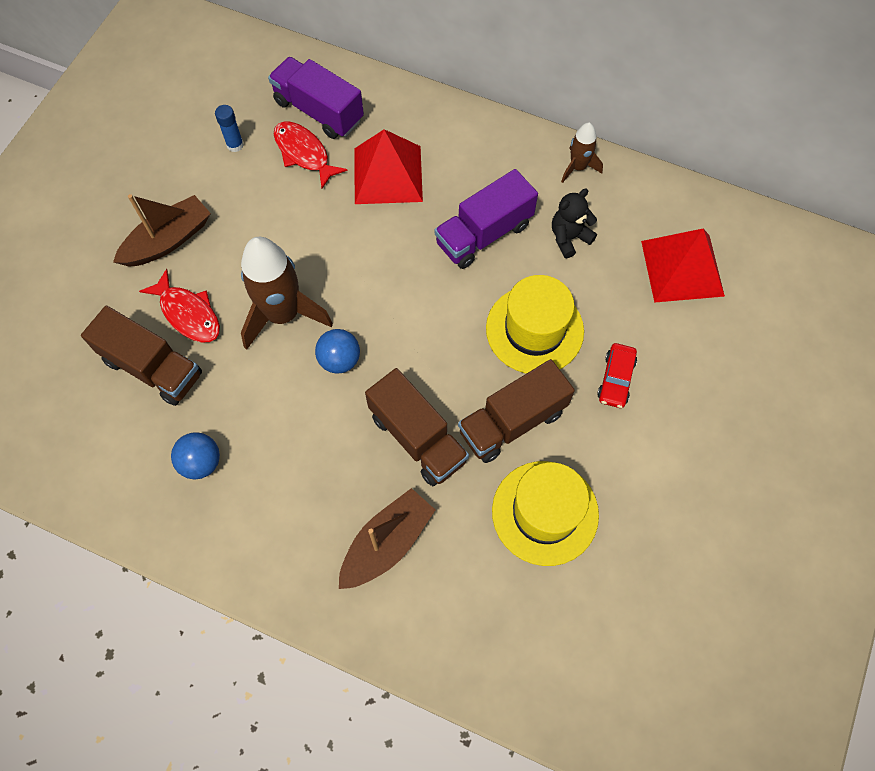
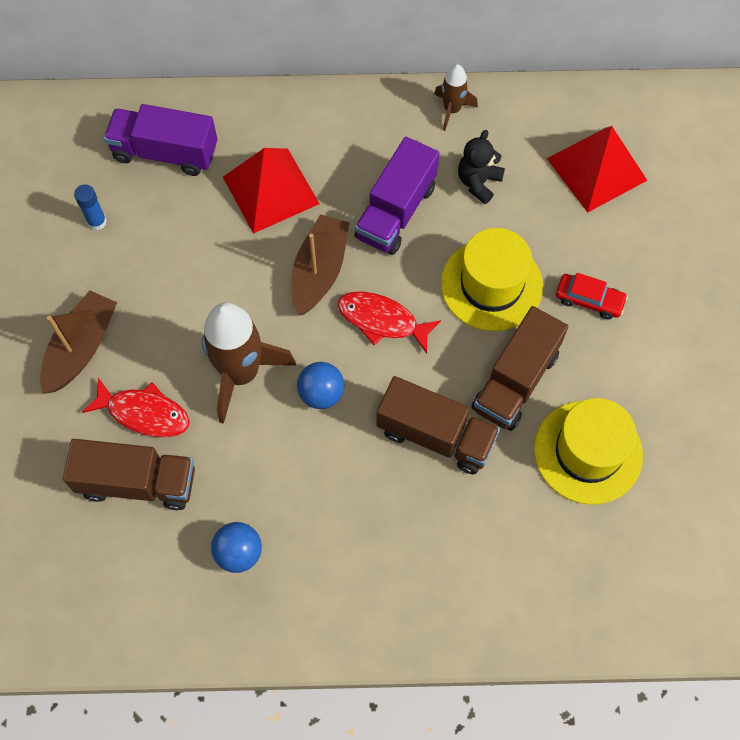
camera: 25 degrees left, 0 degrees up
red fish [274,121,348,188] -> red fish moved to [338,292,441,353]
brown boat [339,488,435,589] -> brown boat moved to [291,214,350,315]
red car [597,343,637,408] -> red car turned 60 degrees counterclockwise [556,273,628,319]

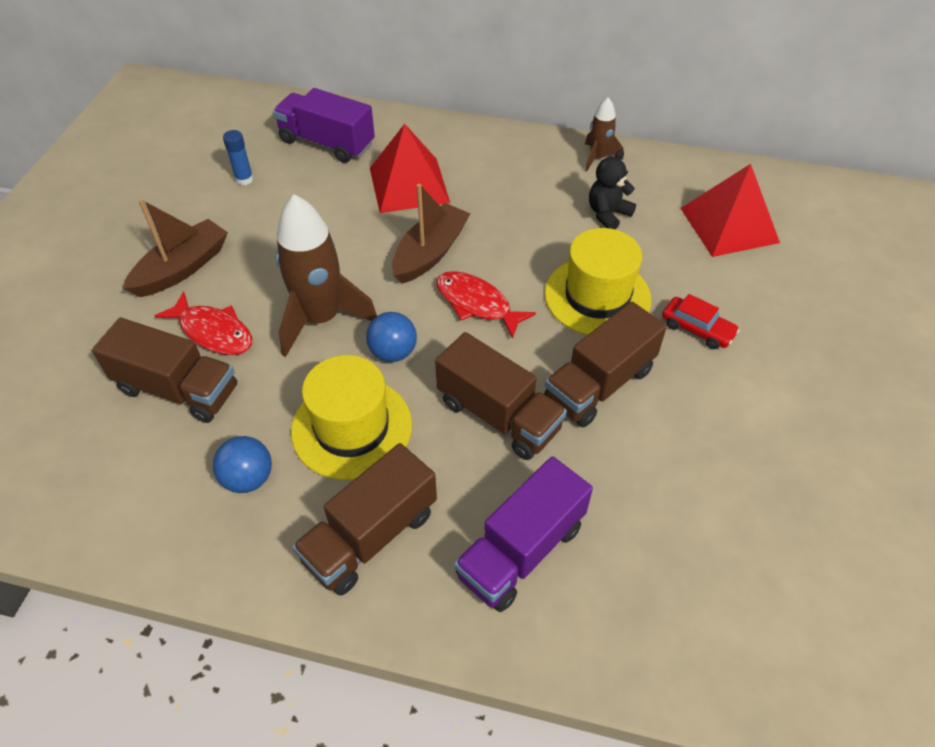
camera: 15 degrees right, 15 degrees down
purple truck [355,137,439,255] -> purple truck moved to [454,456,593,612]
yellow hat [534,398,643,505] -> yellow hat moved to [291,355,412,480]
none -> brown truck [292,443,437,595]

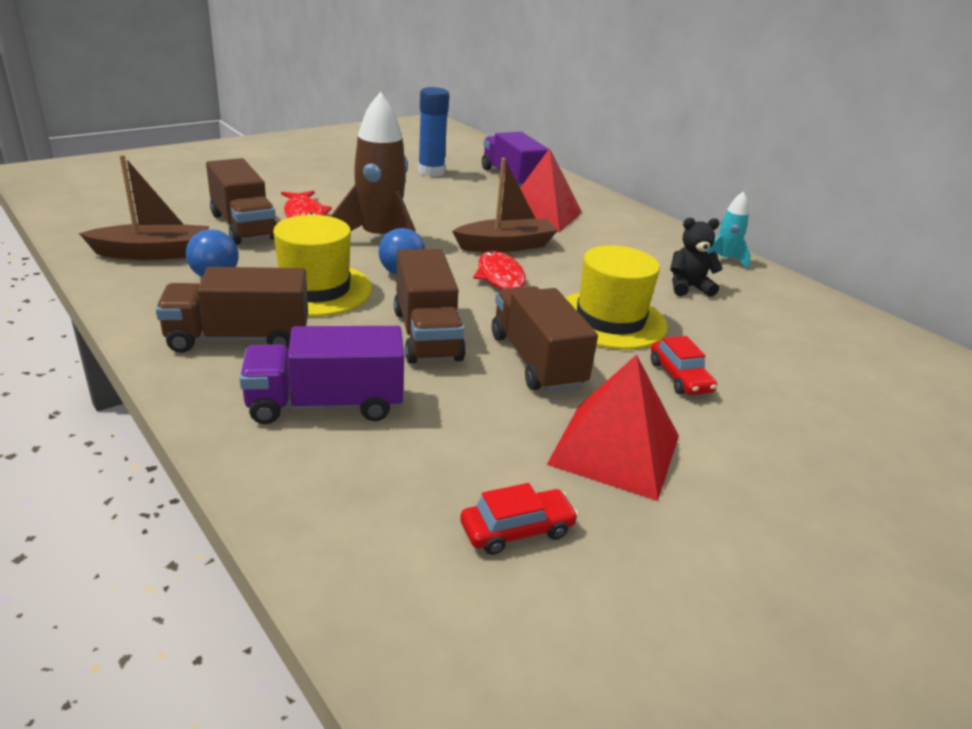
camera: 35 degrees right, 20 degrees down
brown boat [123,199,228,297] -> brown boat moved to [79,154,209,260]
blue glue stick [223,130,253,185] -> blue glue stick [418,87,449,177], size x1.79
brown truck [544,301,667,427] -> brown truck turned 75 degrees clockwise [492,286,598,393]
brown rocket [585,97,624,171] -> turquoise rocket [707,191,751,269]
red pyramid [680,164,780,257] -> red pyramid moved to [547,354,679,501]
none -> red car [460,483,578,555]

